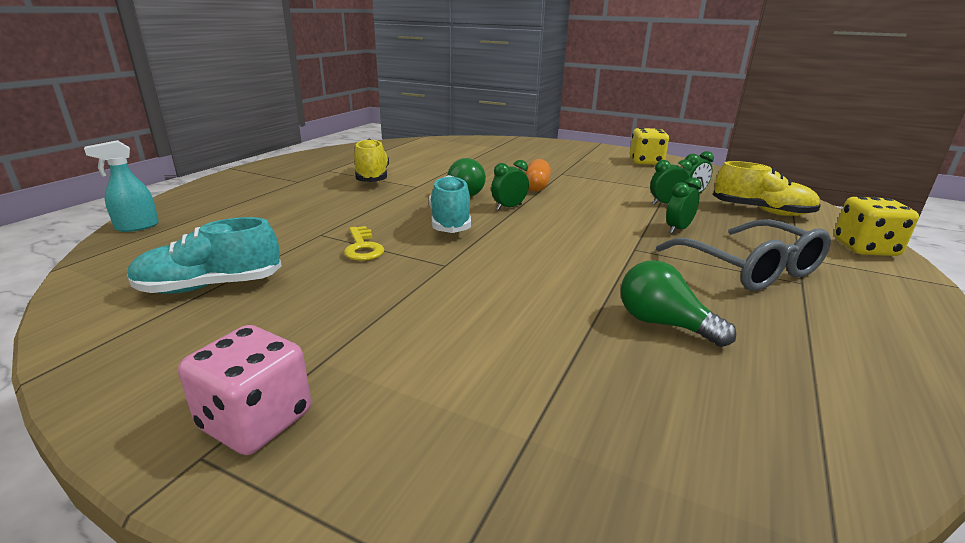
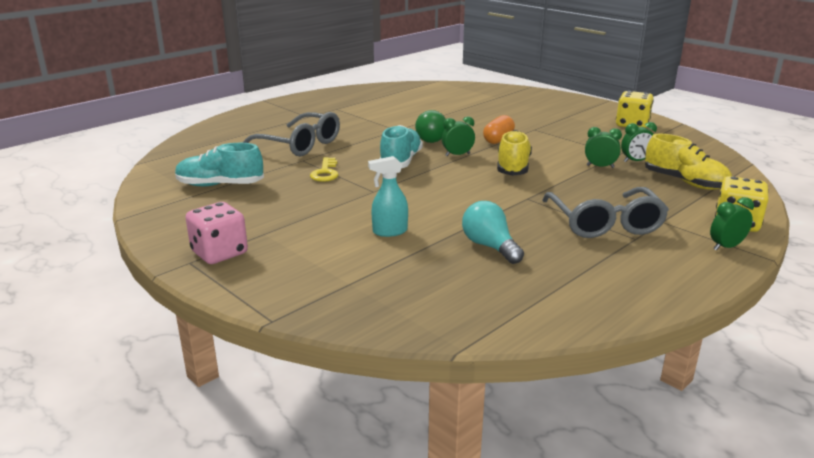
camera: 20 degrees right, 0 degrees up
turquoise spray bottle [84,140,159,232] -> turquoise spray bottle moved to [368,156,408,237]
yellow shoe [354,139,389,182] -> yellow shoe moved to [497,130,532,176]
green light bulb [620,260,736,347] -> turquoise light bulb [462,201,524,264]
green clock [666,177,702,234] -> green clock moved to [710,197,754,251]
none -> grey glasses [242,112,340,156]

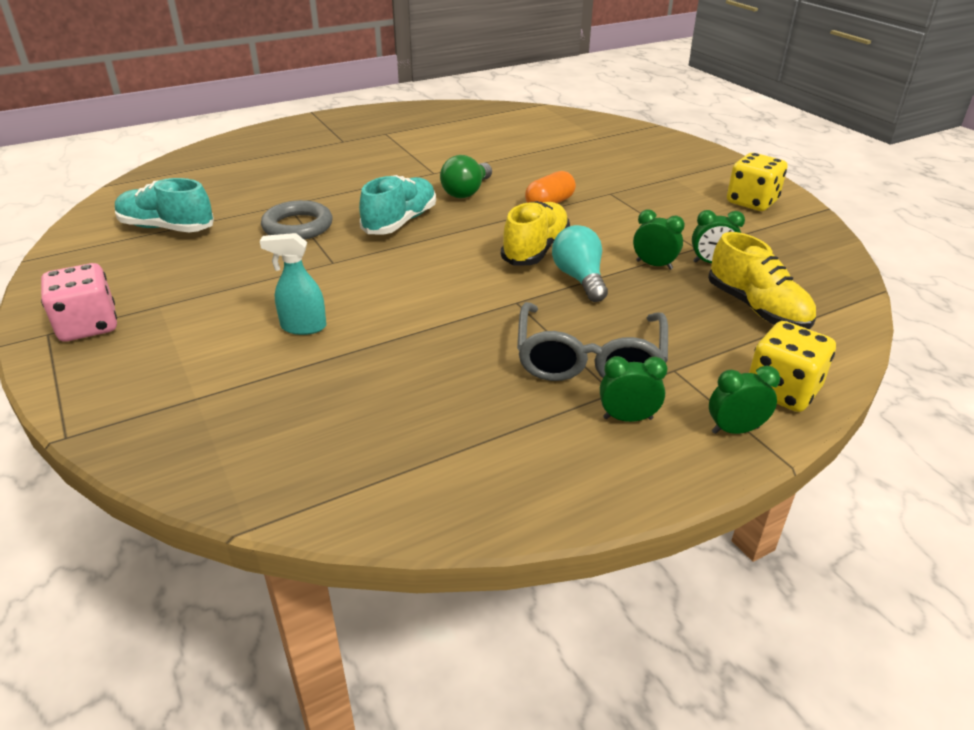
camera: 15 degrees right, 10 degrees up
grey glasses [242,112,340,156] -> none
yellow key [310,157,338,182] -> grey ring [261,200,333,240]
green clock [442,116,475,156] -> green clock moved to [600,356,667,422]
turquoise light bulb [462,201,524,264] -> turquoise light bulb moved to [552,225,608,302]

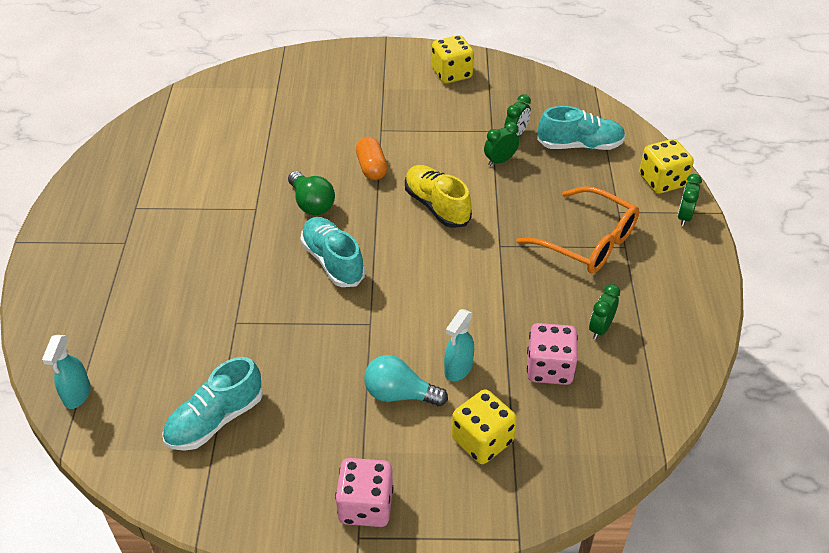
camera: 60 degrees left, 10 degrees up
grey ring [261,200,333,240] -> none
grey glasses [517,302,668,381] -> orange glasses [517,186,639,273]
turquoise light bulb [552,225,608,302] -> turquoise light bulb moved to [364,355,448,406]
green clock [600,356,667,422] -> green clock moved to [589,284,620,340]
yellow shoe [708,232,816,329] -> turquoise shoe [537,106,626,150]
none -> turquoise spray bottle [42,335,91,409]
none -> yellow dice [452,389,517,464]
none -> pink dice [527,323,578,385]

